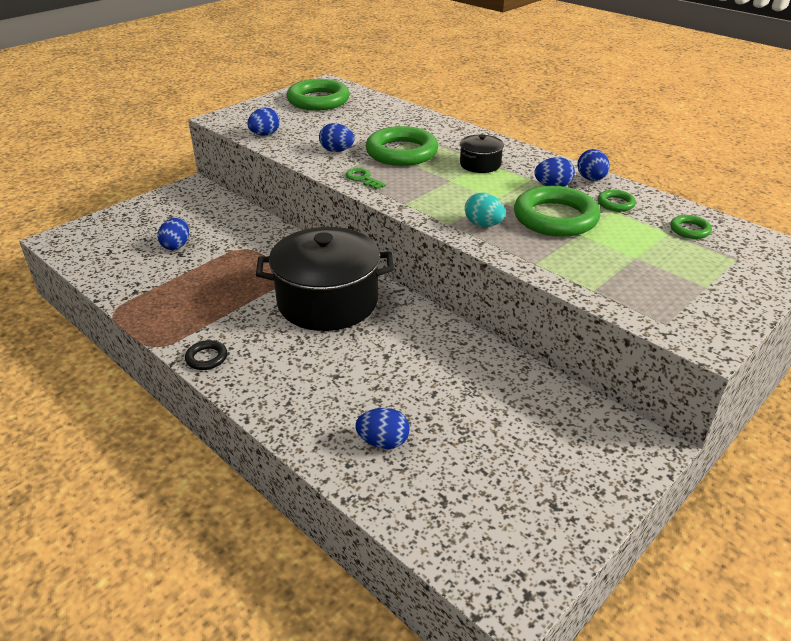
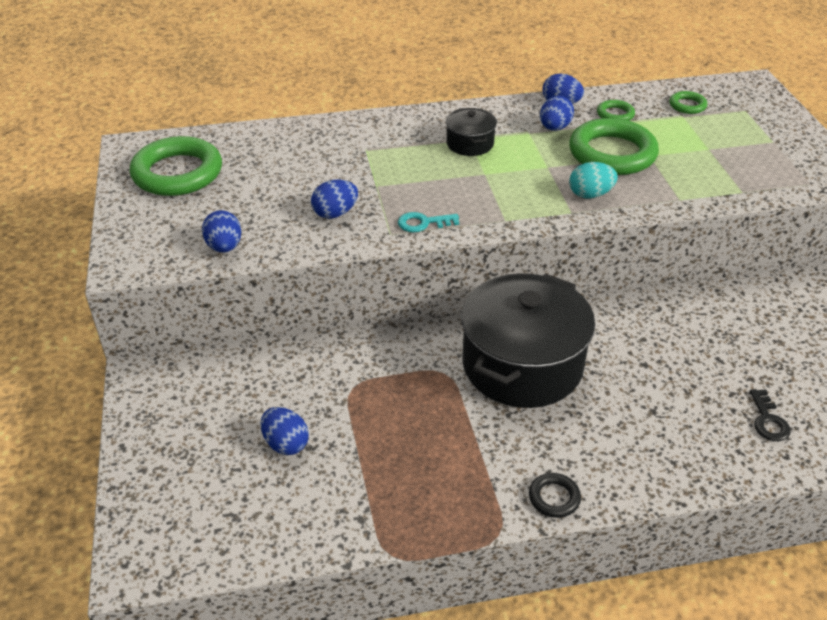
camera: 55 degrees left, 5 degrees up
green key [346,168,386,190] -> turquoise key [398,212,459,232]
blue egg [355,408,410,449] -> black key [750,389,791,441]
green ring [365,126,438,166] -> none

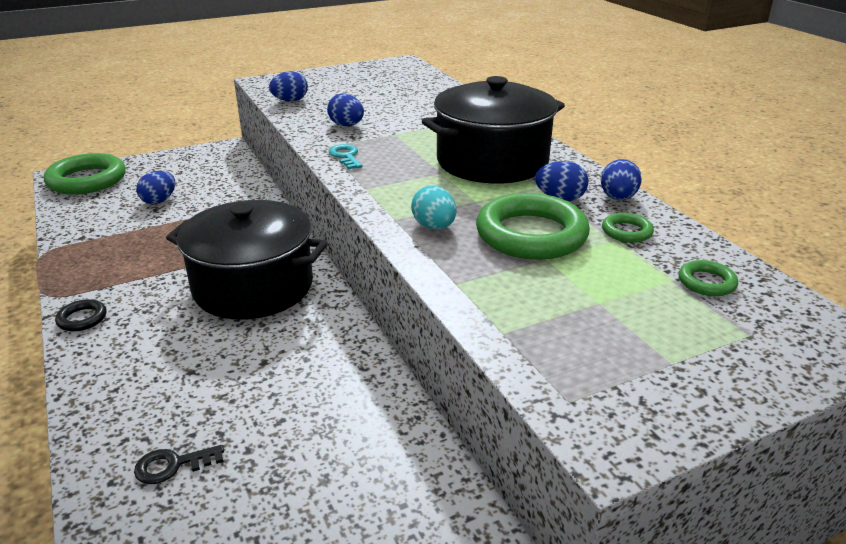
camera: 75 degrees right, 10 degrees down
green ring [130,136,222,196] -> green ring moved to [44,153,126,195]
black pot [446,108,497,156] -> black pot [422,76,565,184], size x2.21

